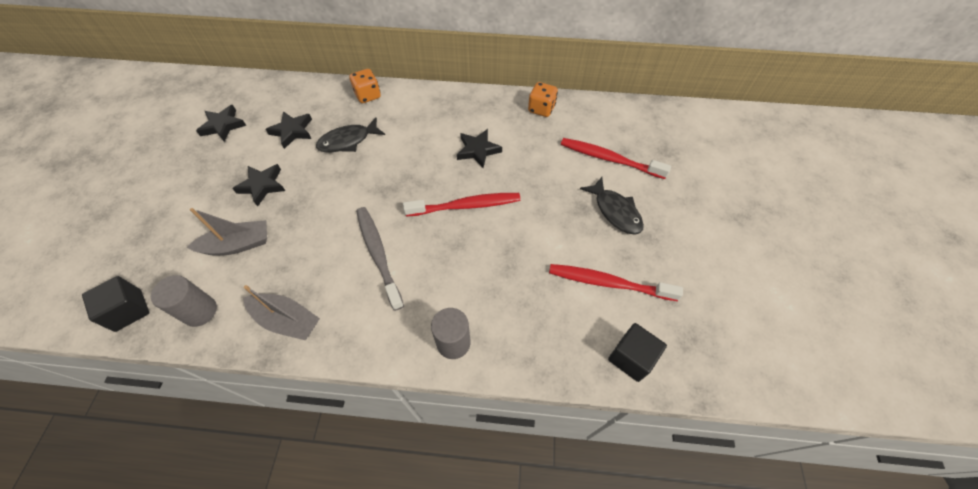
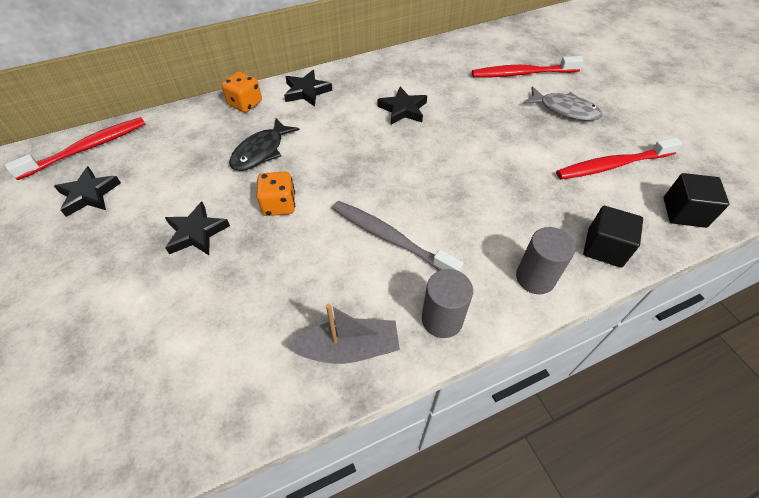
camera: 30 degrees left, 5 degrees down
black cube [82,276,149,332] -> black cube moved to [583,206,643,267]
grey cylinder [151,275,217,327] -> grey cylinder moved to [422,269,473,338]
grey boat [186,208,267,255] -> none
black star [266,111,312,149] -> black star moved to [284,70,332,107]
red toothbrush [403,193,521,217] -> red toothbrush moved to [5,117,145,180]
orange dice [528,82,558,117] -> orange dice moved to [256,171,295,216]
black fish [580,177,644,235] -> grey fish [523,86,603,121]

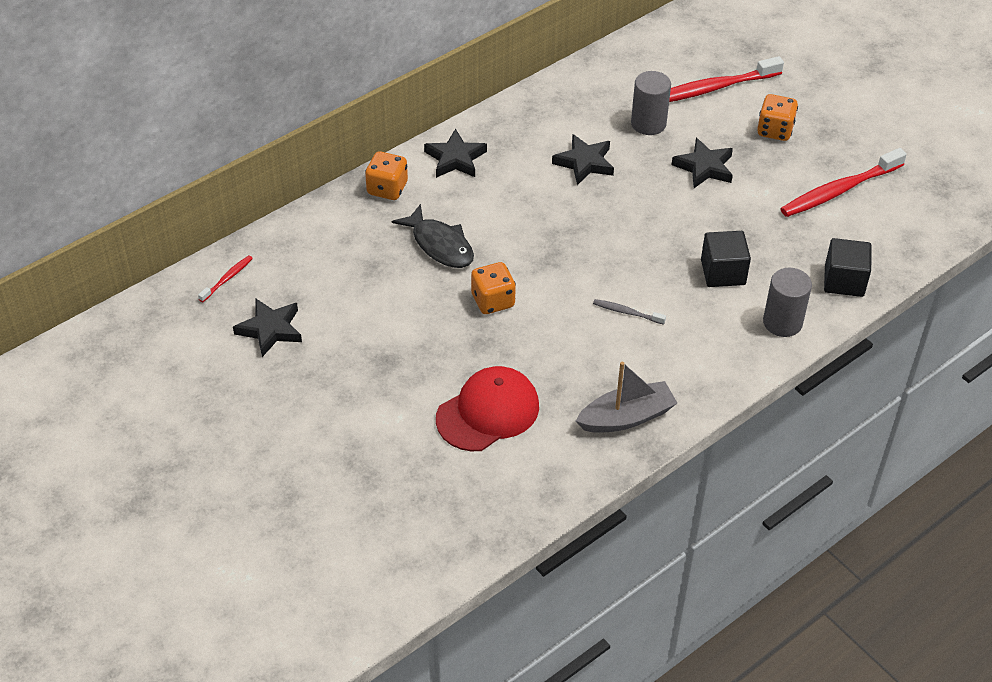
camera: 15 degrees left, 5 degrees down
red toothbrush [5,117,145,180] -> red toothbrush [198,255,253,302], size x0.47
black star [165,201,230,255] -> black star moved to [672,138,733,188]
black fish [229,118,299,171] -> black fish turned 60 degrees counterclockwise [392,204,474,268]
grey toothbrush [332,201,464,272] -> grey toothbrush [593,299,666,325], size x0.47
grey cylinder [422,269,473,338] -> grey cylinder moved to [631,71,671,135]
grey fish [523,86,603,121] -> orange dice [757,94,798,141]
black cube [664,173,729,228] -> black cube moved to [701,231,751,287]
none -> red cap [436,366,539,451]

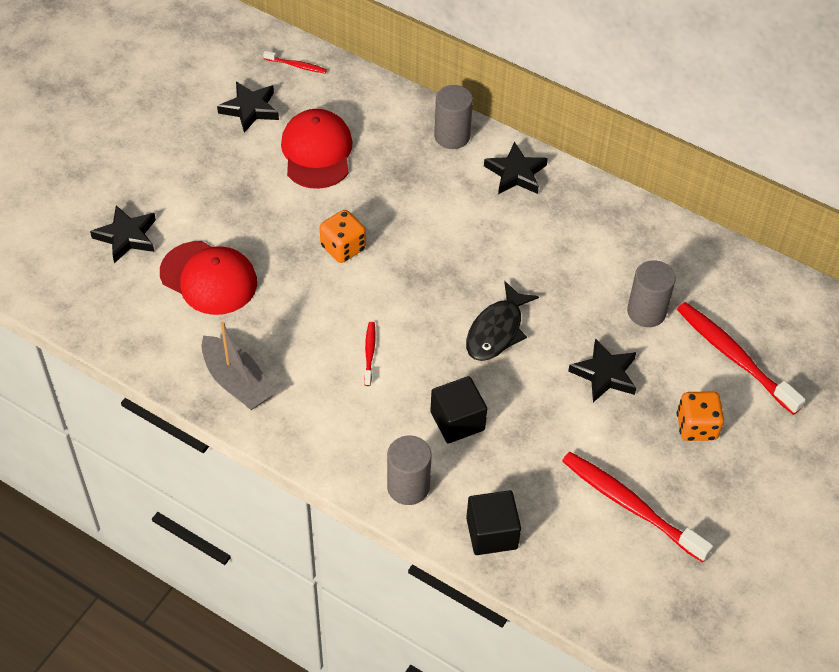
camera: 70 degrees right, 5 degrees up
orange dice [365,152,408,200] -> grey cylinder [434,85,473,149]
black fish [392,204,474,268] -> black fish moved to [466,281,539,361]
black star [552,134,614,185] -> black star moved to [90,205,156,263]
grey toothbrush [593,299,666,325] -> red toothbrush [364,322,376,386]
none -> red cap [281,109,353,189]

